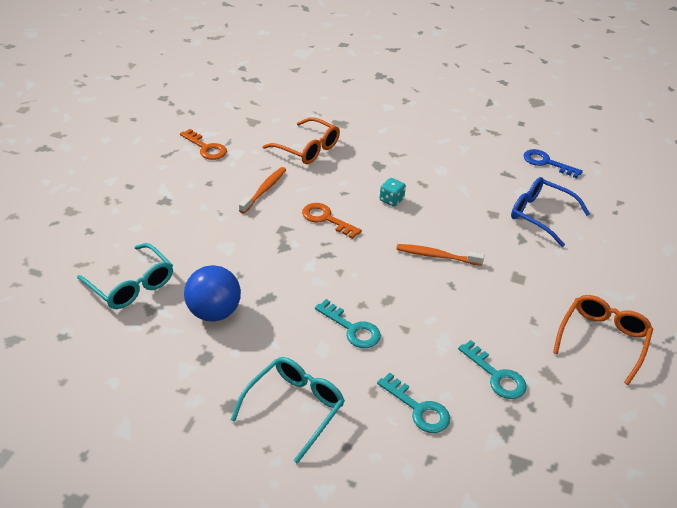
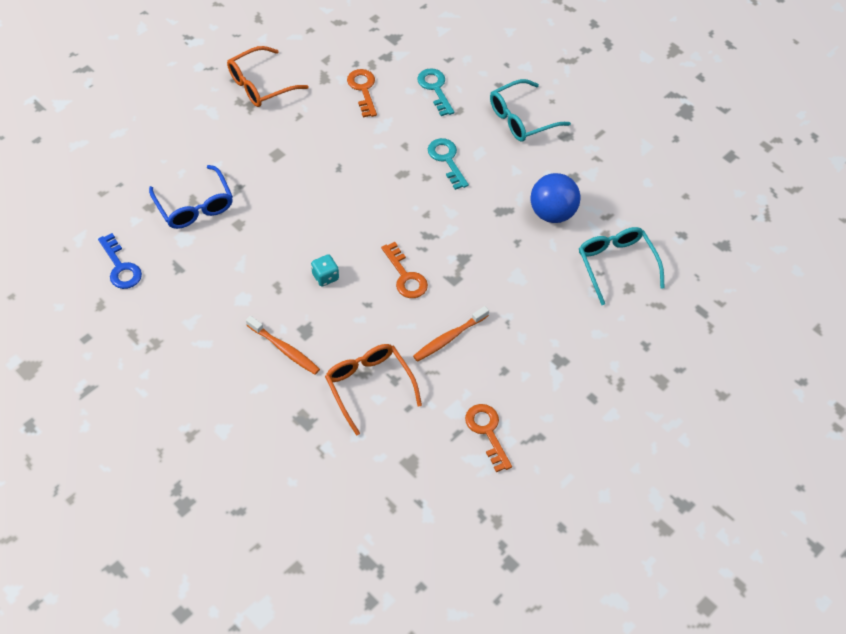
camera: 155 degrees left, 15 degrees up
orange toothbrush [396,244,484,266] -> orange toothbrush moved to [246,316,320,375]
turquoise key [458,340,527,399] -> orange key [347,69,377,117]

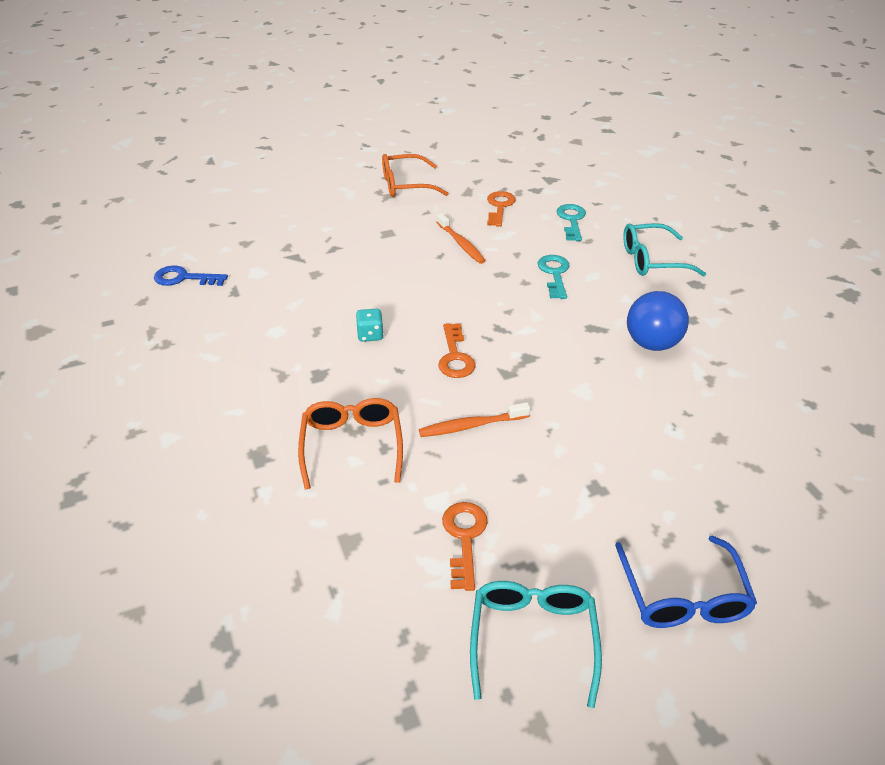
camera: 25 degrees right, 15 degrees down
blue key [98,233,142,289] -> blue key turned 105 degrees clockwise [154,265,228,286]
blue glasses [149,165,233,229] -> blue glasses moved to [615,535,757,628]
orange toothbrush [246,316,320,375] -> orange toothbrush moved to [436,213,486,264]
turquoise glasses [579,227,665,305] -> turquoise glasses moved to [470,581,602,708]

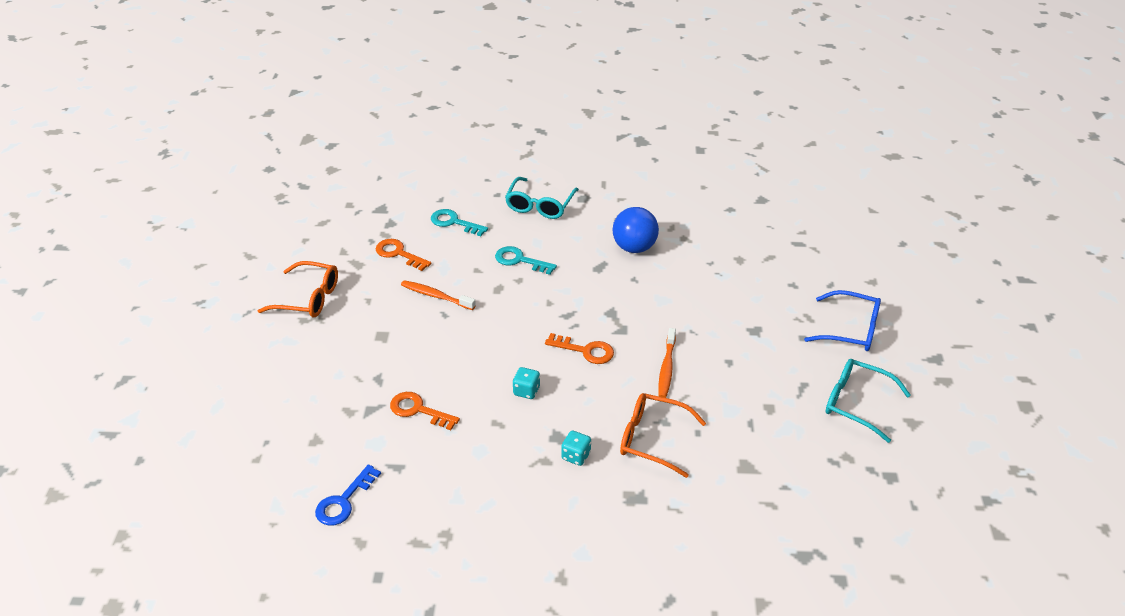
camera: 65 degrees left, 0 degrees up
orange glasses [382,154,449,197] -> orange glasses turned 90 degrees counterclockwise [258,261,338,317]
orange toothbrush [436,213,486,264] -> orange toothbrush turned 150 degrees counterclockwise [401,280,476,310]
orange key [442,502,488,591] -> orange key moved to [390,392,460,430]
none -> turquoise dice [561,431,591,466]

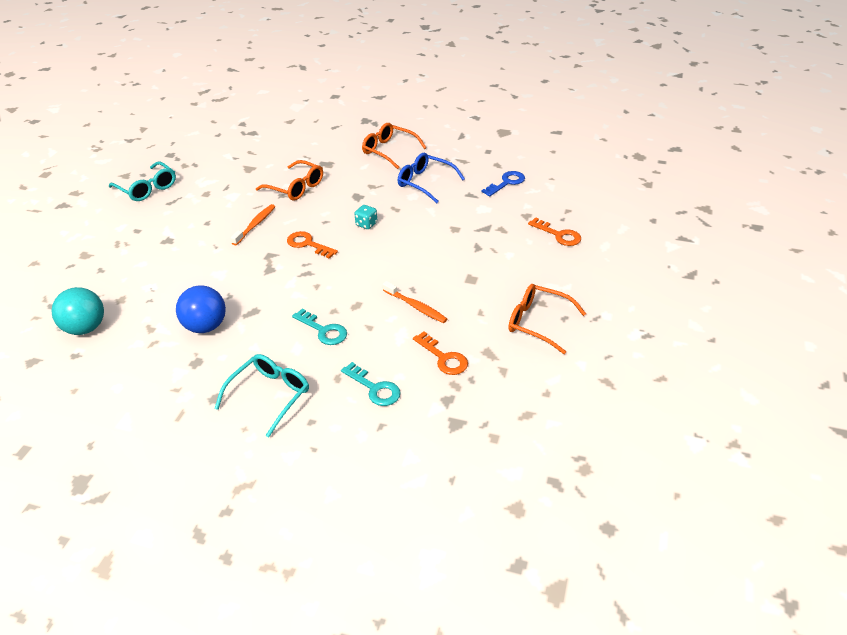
camera: 165 degrees left, 0 degrees up
orange key [390,392,460,430] -> orange key moved to [528,217,581,246]
turquoise dice [561,431,591,466] -> none
blue glasses [804,290,881,351] -> blue glasses moved to [398,153,465,203]
none -> turquoise ball [51,287,104,335]
none -> orange glasses [362,123,427,169]

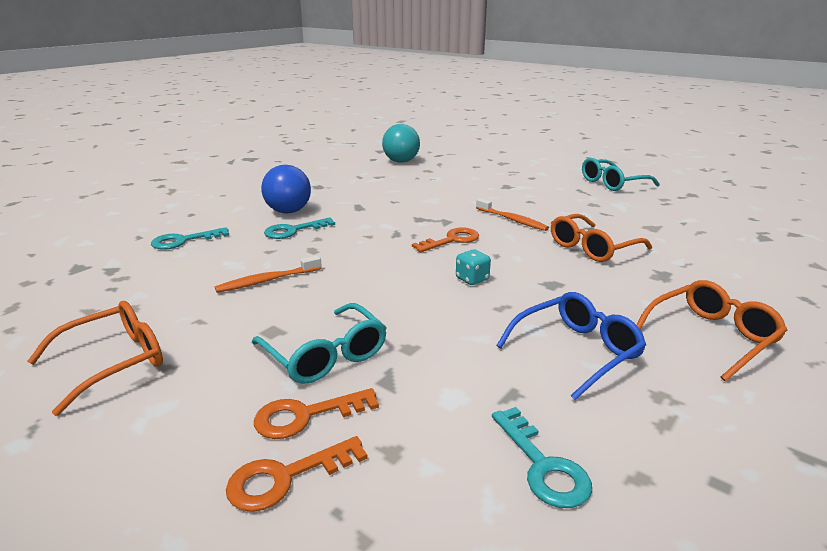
camera: 110 degrees right, 15 degrees down
blue ball [176,285,226,333] -> blue ball moved to [261,165,311,214]
turquoise glasses [215,354,309,438] -> turquoise glasses moved to [252,303,387,384]
orange key [413,332,468,375] -> orange key moved to [254,388,379,439]
blue key [482,171,525,197] -> turquoise key [492,407,592,508]

